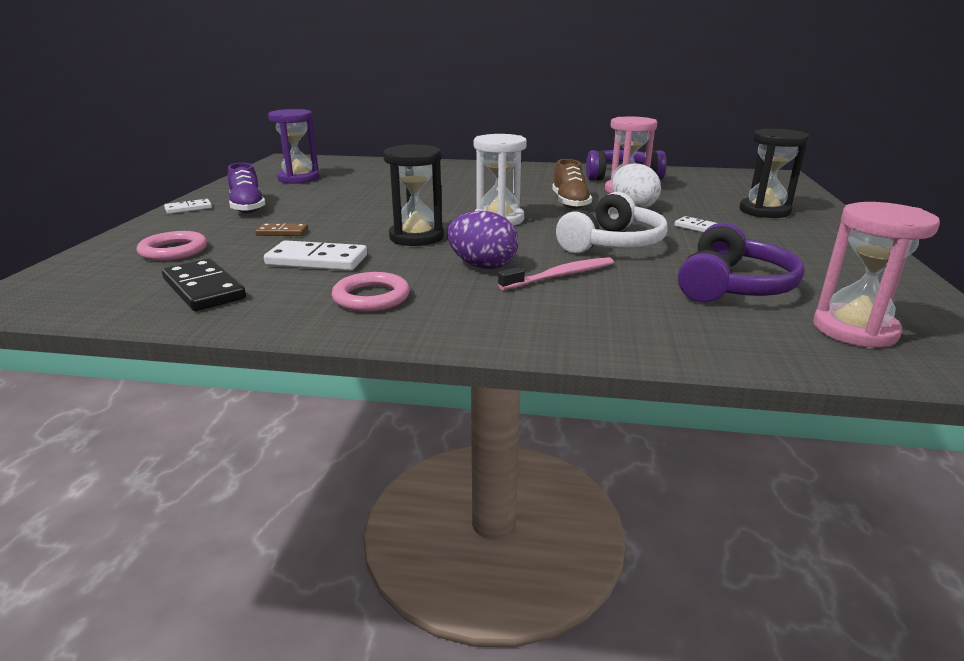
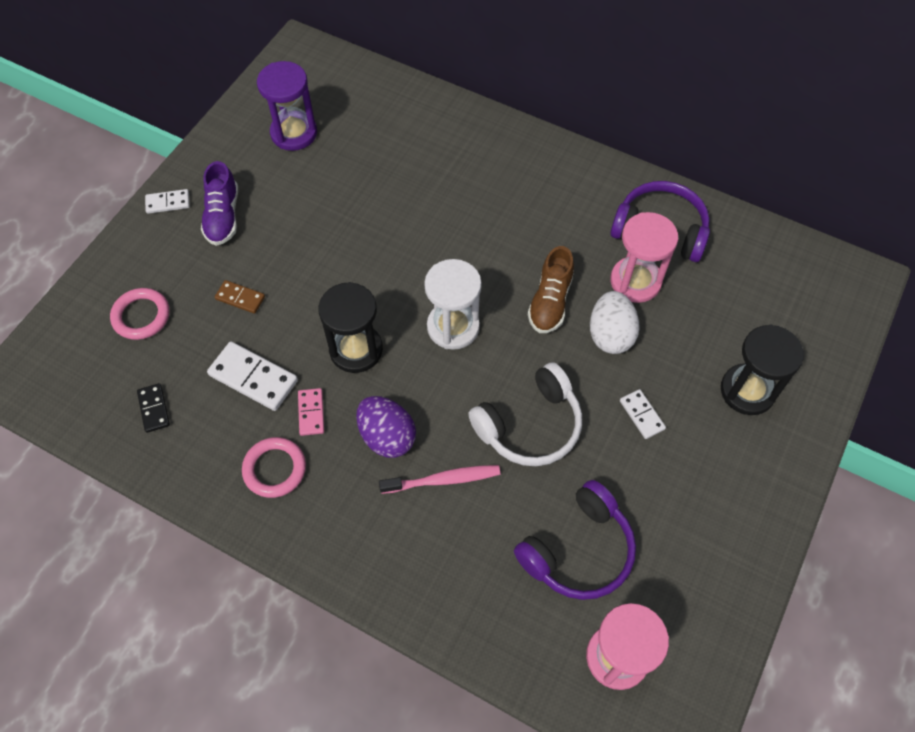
camera: 20 degrees right, 35 degrees up
black domino [162,259,246,311] -> black domino [137,383,170,433], size x0.57
none -> pink domino [298,388,324,436]

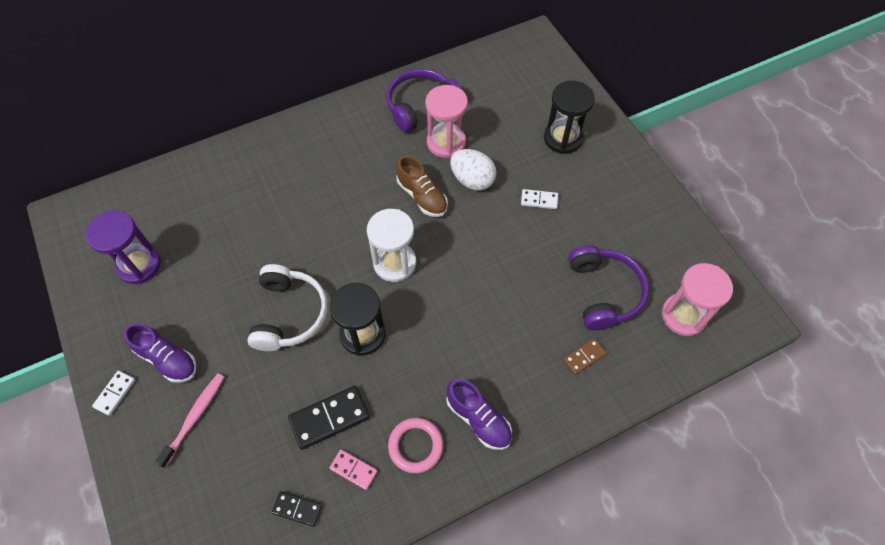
camera: 55 degrees left, 0 degrees up
pink ring [110,288,170,340] -> none
white domino [207,342,298,411] -> black domino [288,386,370,450]
brown domino [215,280,265,314] -> brown domino moved to [563,338,607,375]
pink domino [298,388,324,436] -> pink domino moved to [329,450,378,490]
purple egg [356,396,416,458] -> none
pink toothbrush [379,465,500,494] -> pink toothbrush moved to [155,374,224,468]
white headphones [468,362,582,466] -> white headphones moved to [247,264,328,351]
none -> purple shoe [446,379,512,450]

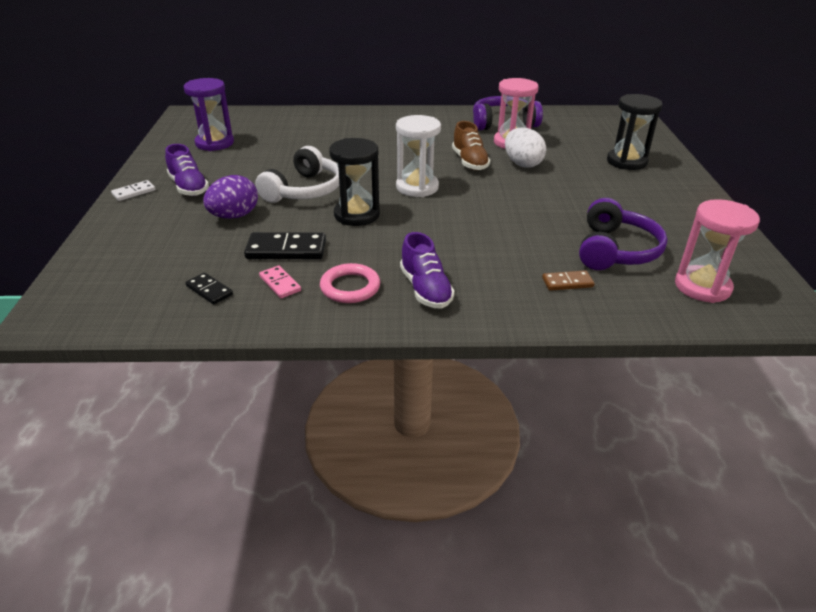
camera: 25 degrees right, 25 degrees down
pink toothbrush [155,374,224,468] -> none
white domino [521,189,558,209] -> none
none -> purple egg [203,175,258,219]

